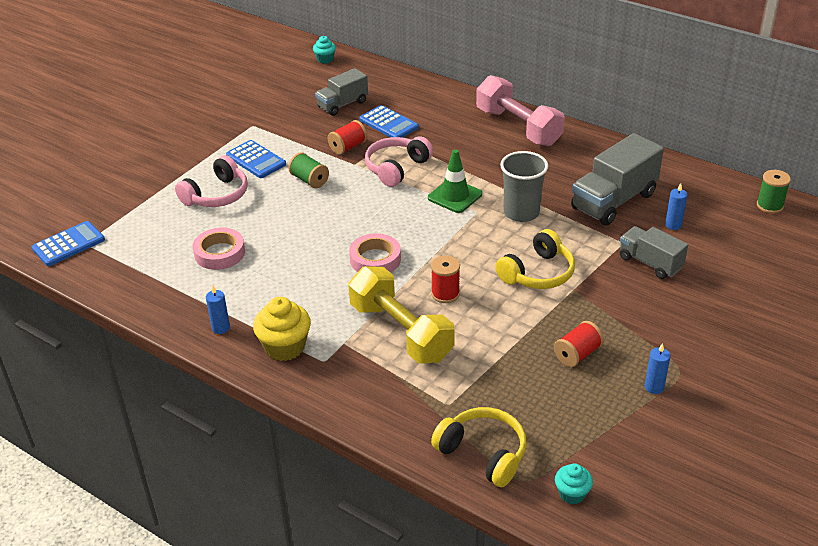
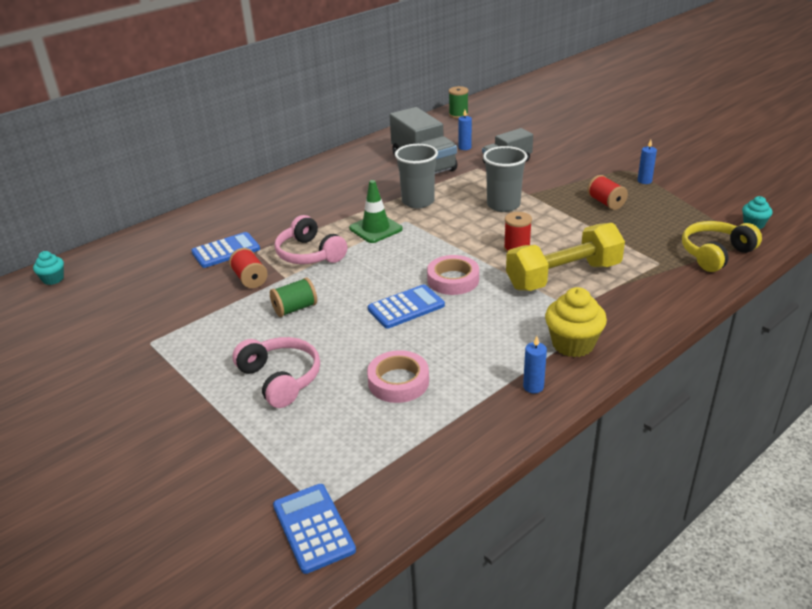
camera: 75 degrees left, 5 degrees down
blue calculator [226,140,286,178] -> blue calculator moved to [368,284,445,329]
grey truck [315,68,368,116] -> none
pink dumbbell [476,75,565,146] -> none
yellow headphones [495,229,575,289] -> grey cup [483,146,527,212]

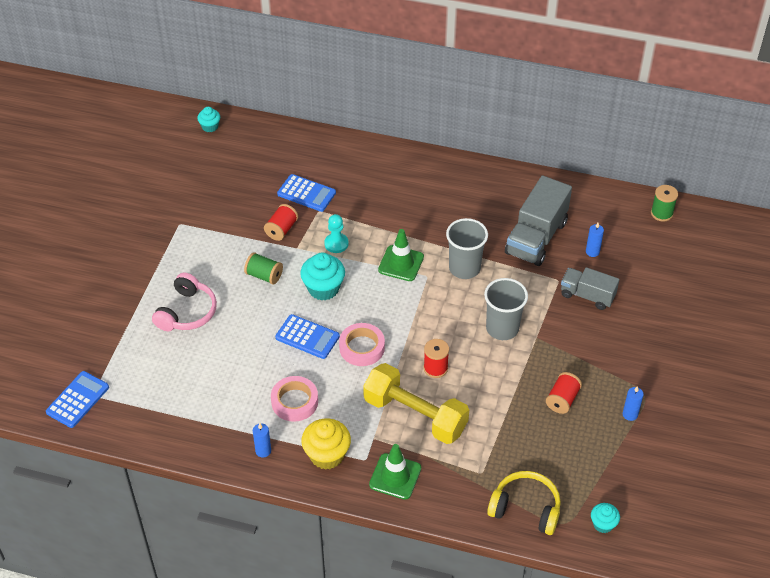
camera: 55 degrees right, 15 degrees up
pink headphones [274,215,347,264] -> turquoise pawn [324,214,349,253]
pink tape [367,350,429,403] -> pink tape moved to [271,376,318,422]
none -> turquoise cupcake [300,253,345,300]
none -> green traffic cone [369,444,421,500]

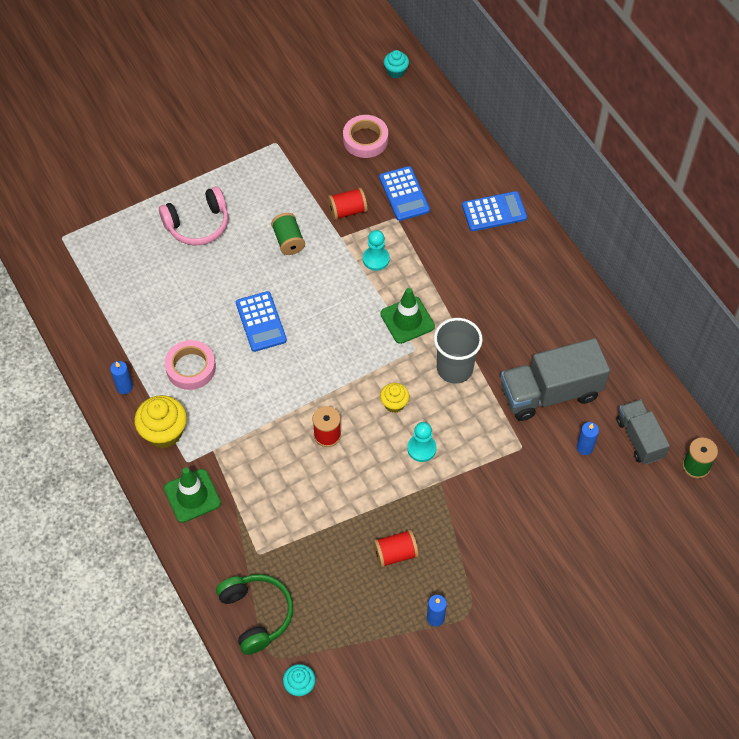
camera: 45 degrees right, 10 degrees up
blue calculator [46,371,109,428] -> blue calculator moved to [462,191,527,231]
turquoise cupcake [300,253,345,300] -> none
pink tape [339,323,385,366] -> pink tape moved to [343,115,388,158]
yellow dumbbell [363,363,469,444] -> none
grey cup [484,278,528,340] -> turquoise pawn [407,422,437,462]
yellow headphones [487,471,561,535] -> green headphones [216,574,293,655]
grey truck [561,267,619,310] -> grey truck moved to [616,399,670,465]
none -> yellow cupcake [380,383,409,413]

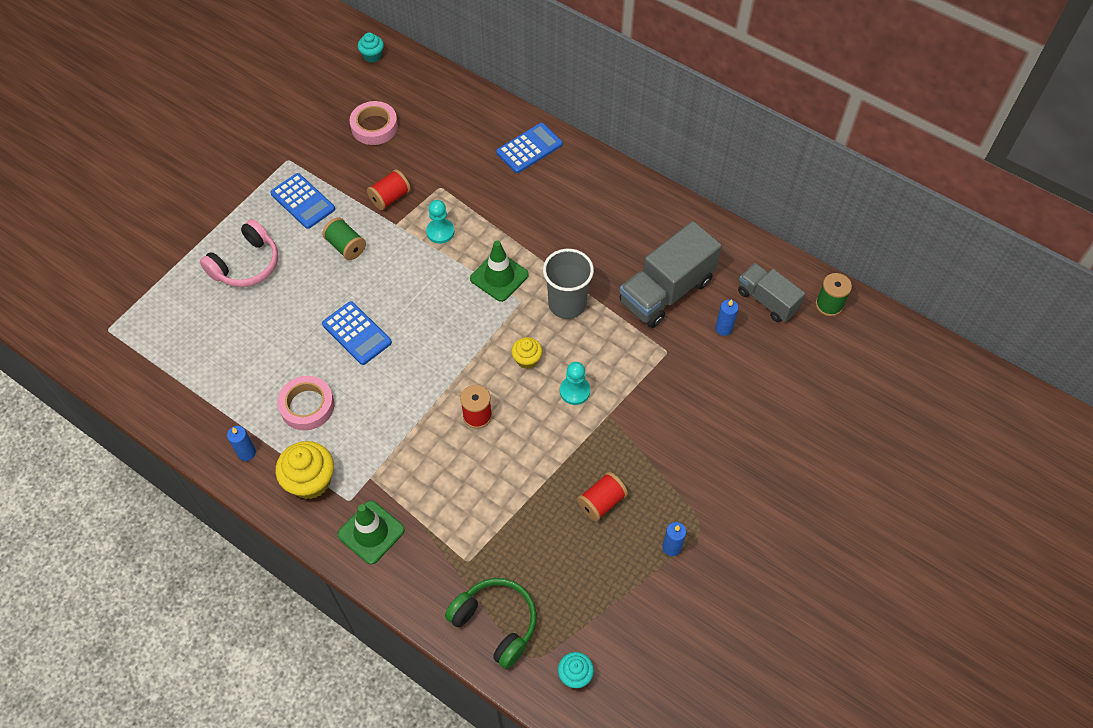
camera: 25 degrees left, 0 degrees up
blue calculator [379,166,430,221] -> blue calculator moved to [270,173,335,229]

